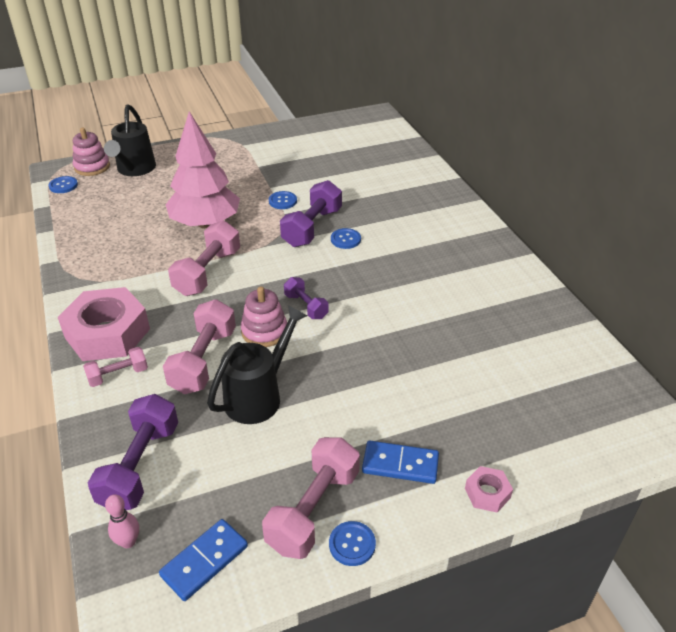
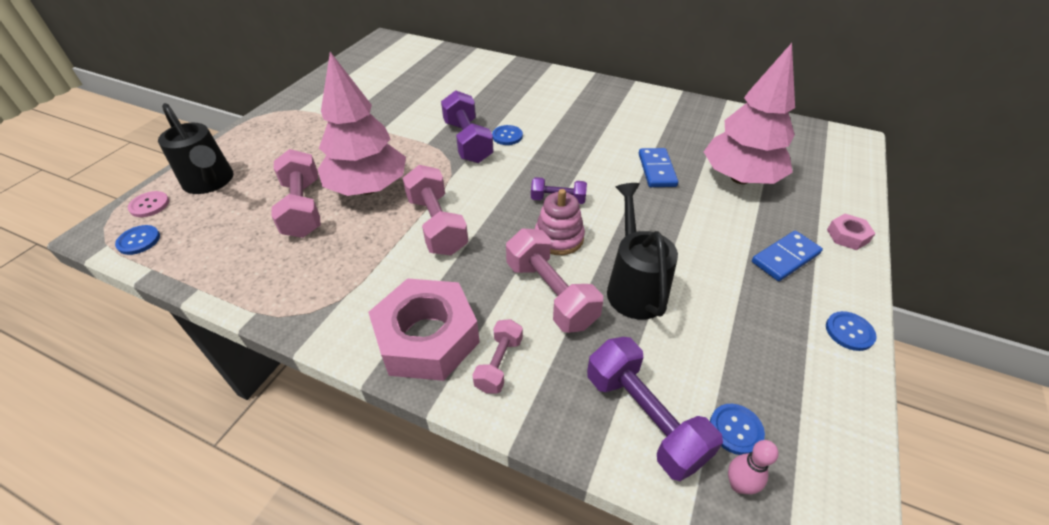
camera: 45 degrees left, 5 degrees up
pink stacking toy [73,127,110,176] -> pink button [128,191,169,217]
blue domino [159,519,248,601] -> blue domino moved to [639,148,678,187]
pink dumbbell [262,437,360,559] -> pink dumbbell moved to [271,149,321,238]
blue button [269,191,297,209] -> blue button moved to [710,404,765,455]
none -> pink tree [704,43,795,184]

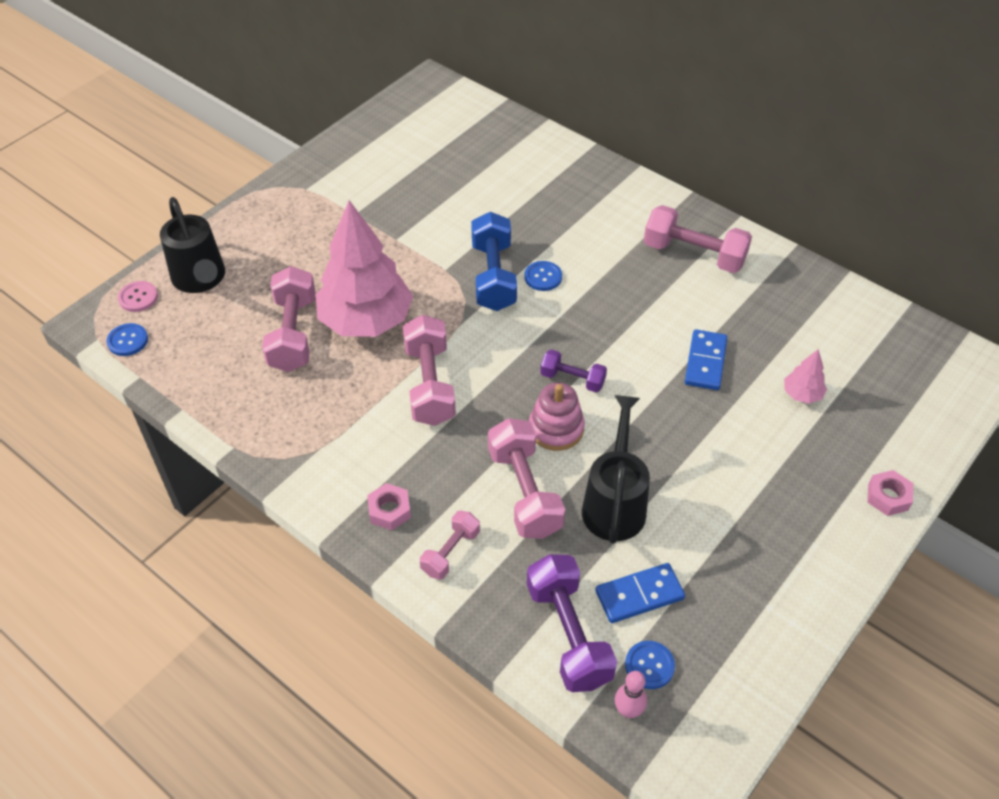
camera: 15 degrees right, 5 degrees up
pink nut [368,278,480,381] -> pink nut [367,483,411,530], size x0.44
purple dumbbell [441,90,494,163] -> blue dumbbell [471,212,517,311]
pink tree [704,43,795,184] -> pink tree [784,349,827,404], size x0.42
blue domino [752,231,823,281] -> blue domino moved to [595,563,685,623]
blue button [826,311,877,351] -> none
none -> pink dumbbell [644,205,752,273]

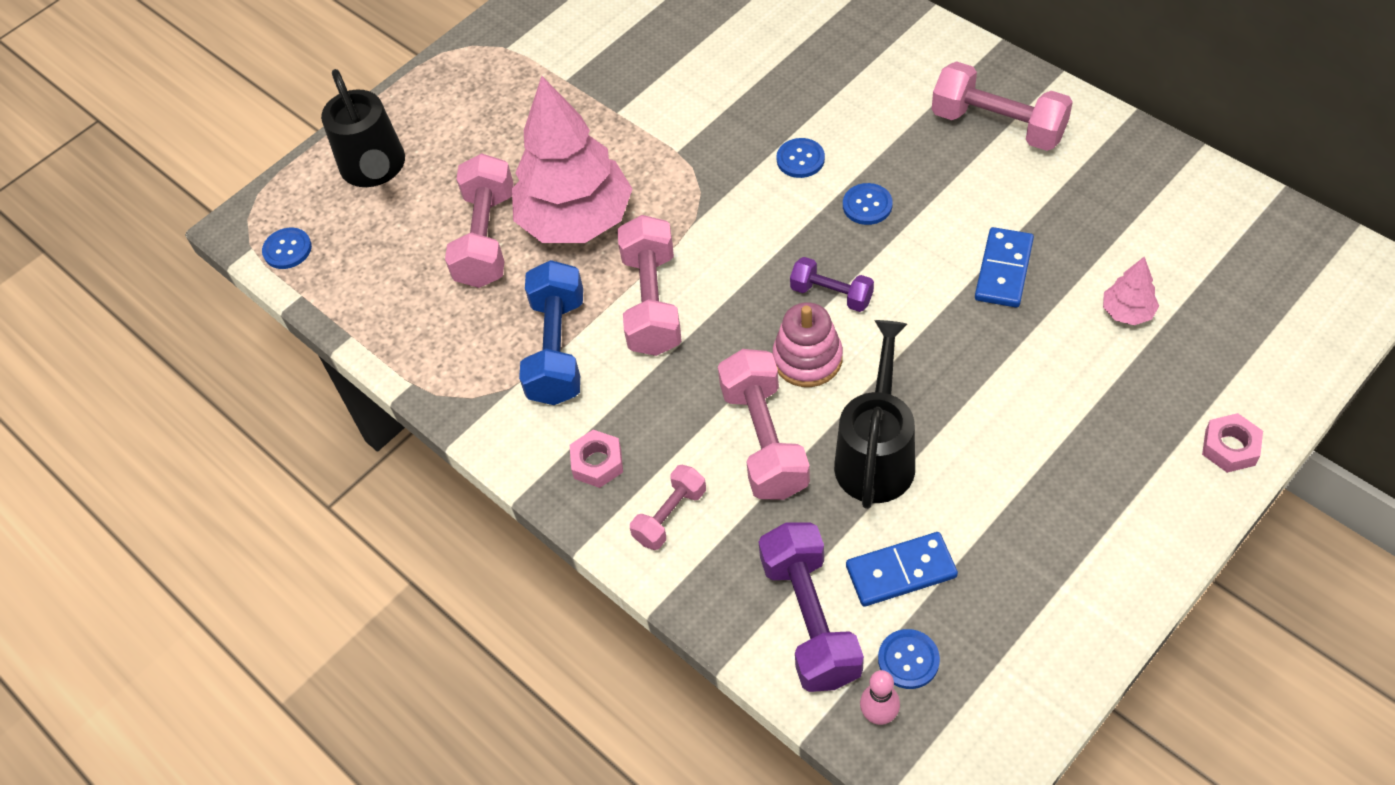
camera: 10 degrees right, 5 degrees up
pink button [118,281,158,312] -> none
blue dumbbell [471,212,517,311] -> blue dumbbell moved to [519,260,583,405]
none -> blue button [843,183,893,225]

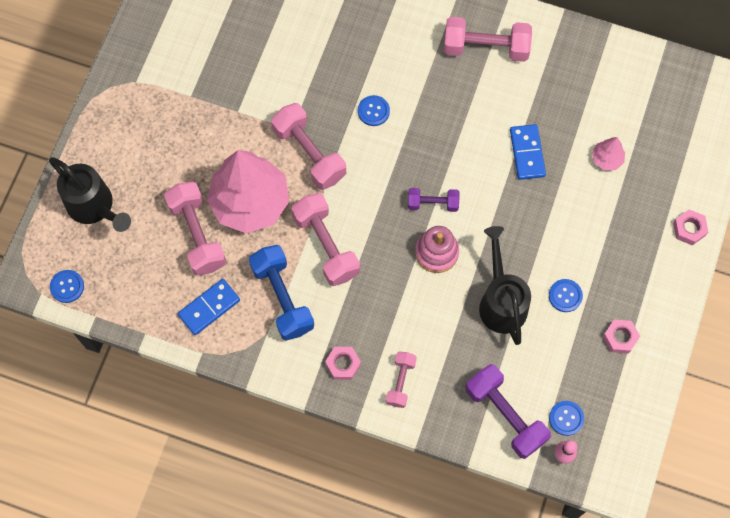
camera: 30 degrees left, 15 degrees up
pink dumbbell [718,349,810,500] -> pink dumbbell moved to [271,103,346,190]
blue button [843,183,893,225] -> blue button moved to [549,279,583,312]
blue domino [846,532,958,607] -> blue domino moved to [178,279,240,335]
none -> pink nut [603,319,640,354]

